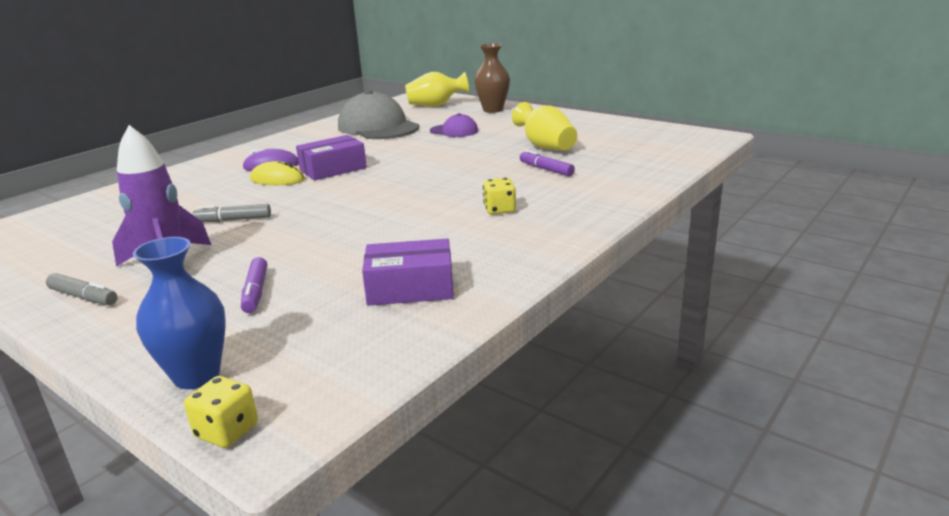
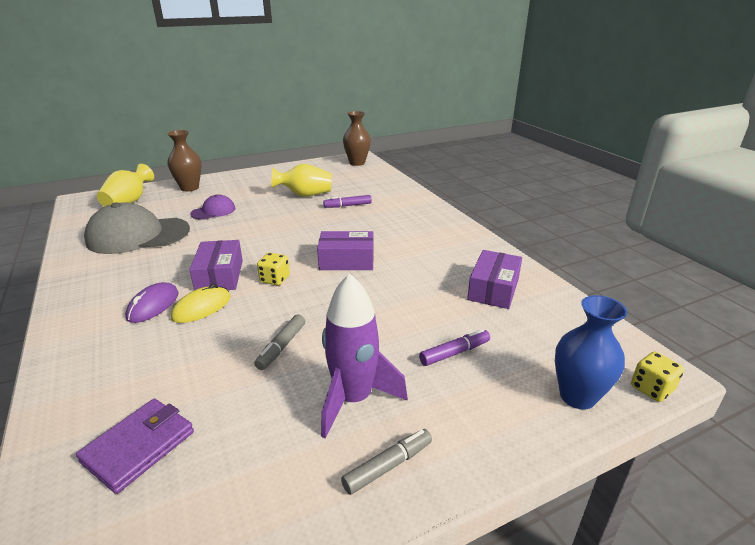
camera: 65 degrees left, 5 degrees up
purple marker [241,257,267,313] -> purple marker turned 45 degrees counterclockwise [419,329,490,366]
yellow dice [483,178,516,214] -> yellow dice moved to [257,253,290,285]
none -> purple wallet [76,399,194,494]
none -> purple box [317,231,374,270]
none -> brown vase [343,111,371,166]

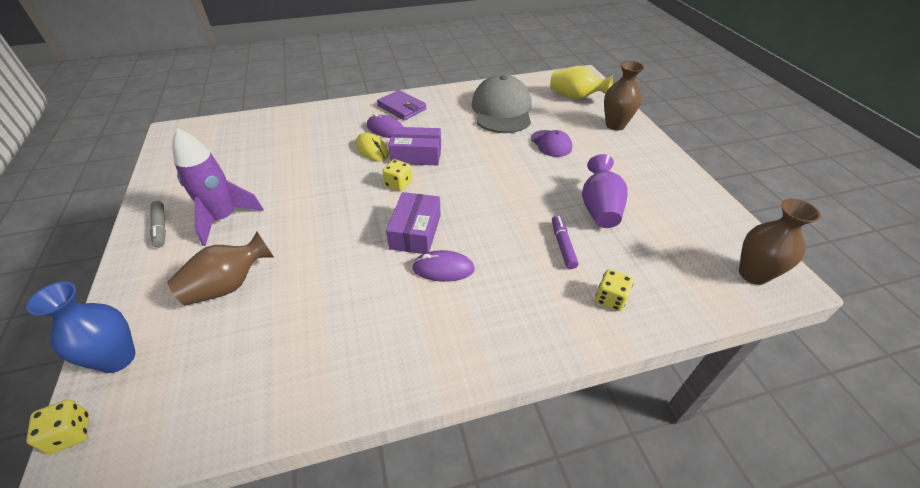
camera: 100 degrees right, 15 degrees up
purple wallet [76,399,194,494] -> purple wallet moved to [377,90,426,120]
grey marker [254,314,305,370] -> none
yellow vase [271,164,332,197] -> purple vase [582,154,628,228]
purple marker [419,329,490,366] -> brown vase [167,232,274,306]
purple box [467,250,522,309] -> none
none -> purple mouse [412,250,475,282]
none -> yellow dice [595,269,633,311]

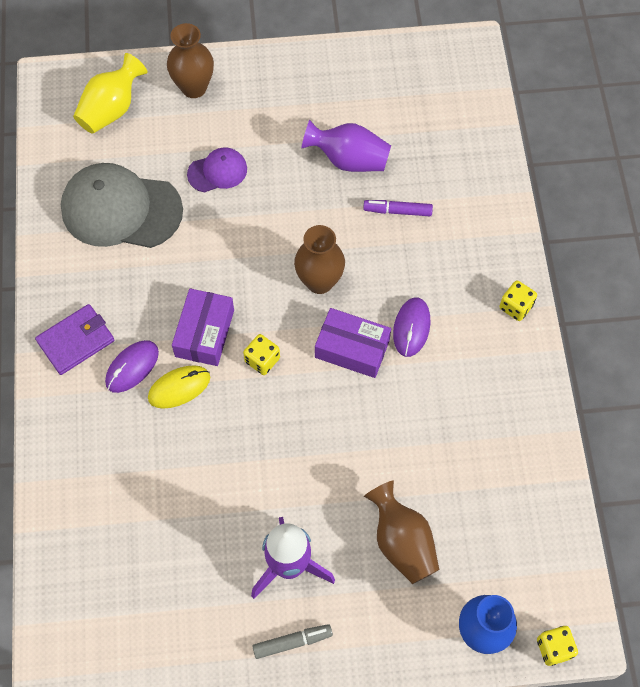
camera: 80 degrees left, 20 degrees up
yellow dice [595,269,633,311] -> yellow dice moved to [499,280,537,321]
brown vase [739,198,821,285] -> brown vase moved to [294,225,345,294]

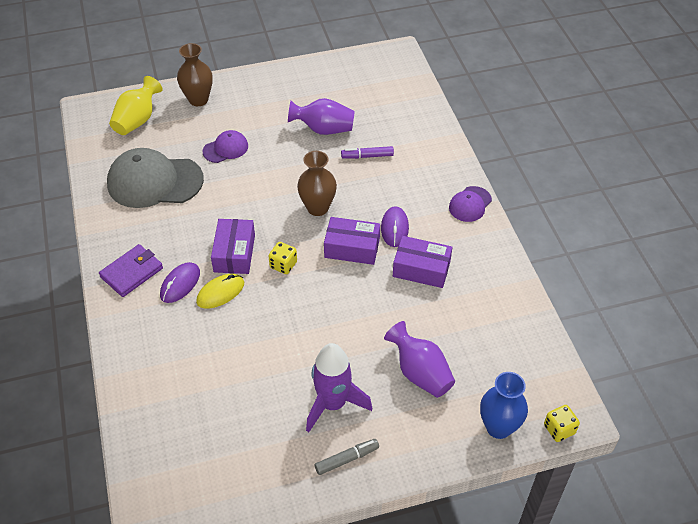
camera: 10 degrees left, 15 degrees down
brown vase [364,480,439,584] -> purple vase [384,321,455,398]
yellow dice [499,280,537,321] -> purple cap [449,186,492,222]
none -> purple box [393,236,452,288]

